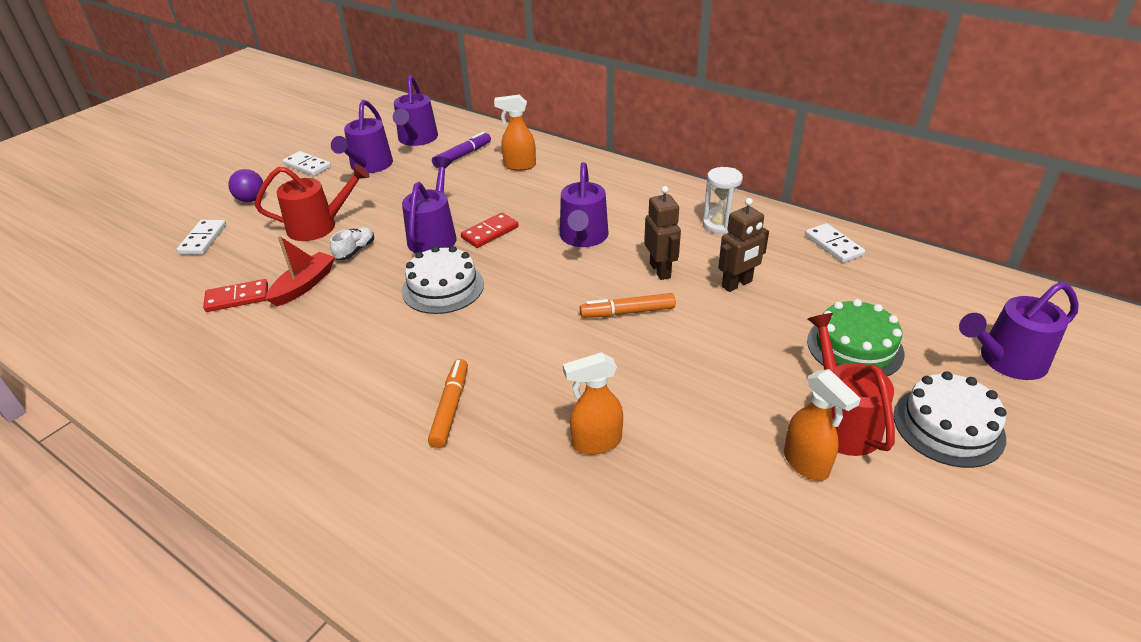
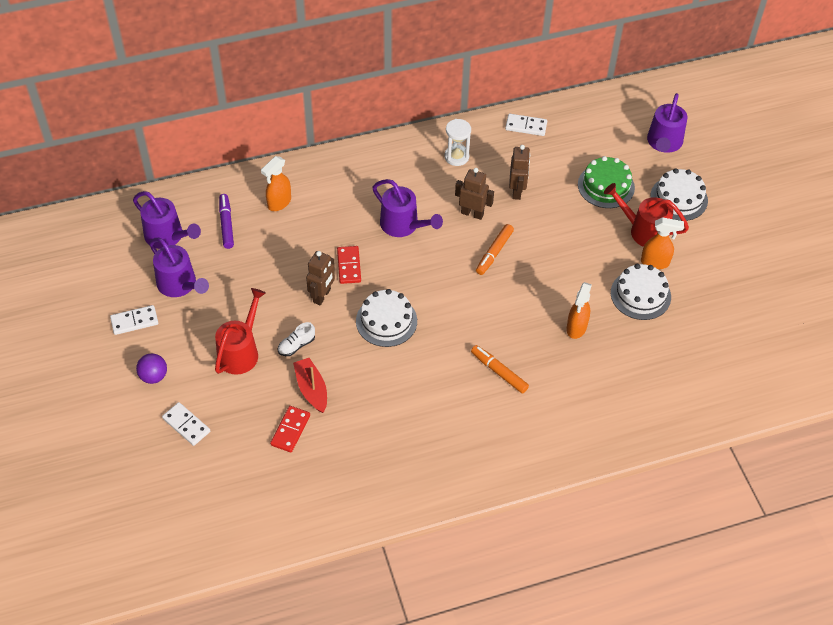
camera: 55 degrees left, 15 degrees up
white shoe [330,227,374,260] -> white shoe turned 105 degrees counterclockwise [278,322,315,356]
purple watering can [402,157,457,253] -> brown robot [306,251,335,305]
none -> white cake [611,264,671,320]

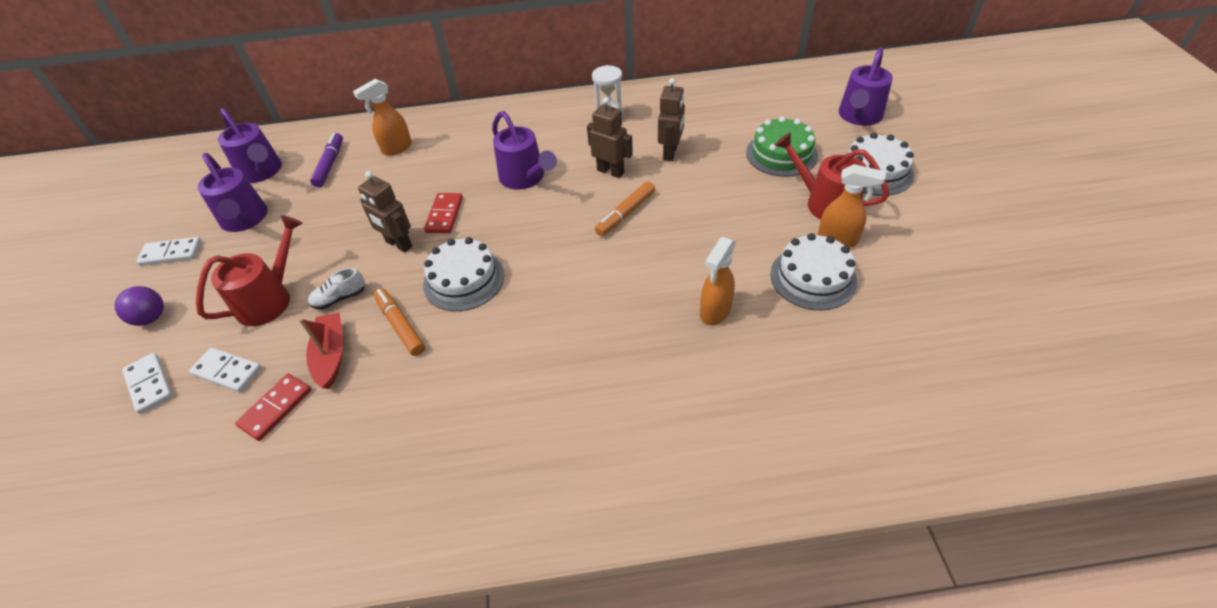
camera: 15 degrees right, 5 degrees down
brown robot [306,251,335,305] -> brown robot turned 90 degrees clockwise [358,171,412,252]
orange marker [471,345,529,393] -> orange marker moved to [374,288,425,356]
white domino [505,114,547,136] -> white domino moved to [189,347,262,392]

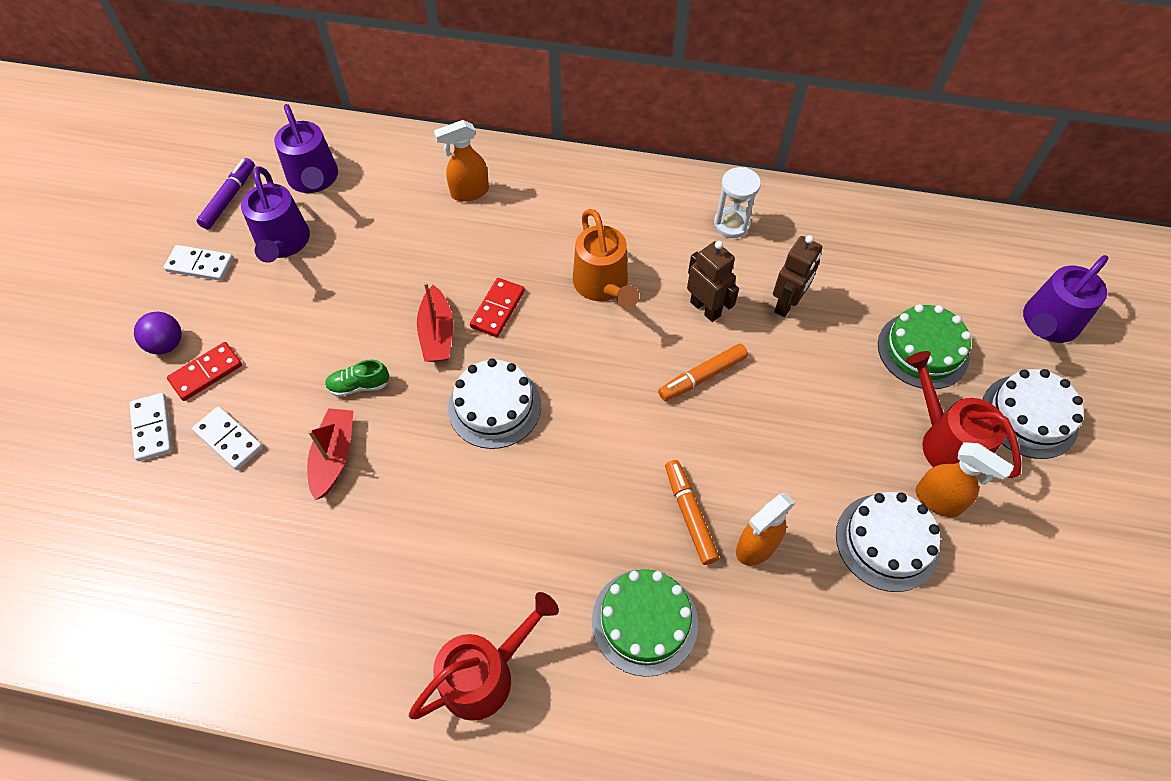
camera: 15 degrees right, 10 degrees up
red watering can [196,215,303,326] -> red watering can moved to [409,592,559,721]
red domino [235,374,311,441] -> red domino moved to [167,342,242,401]
white shoe [308,268,365,310] -> green shoe [325,359,389,397]
purple marker [310,133,343,187] -> purple marker moved to [197,158,255,229]
brown robot [358,171,412,252] -> red boat [417,282,453,362]
orange marker [374,288,425,356] -> orange marker moved to [665,460,719,565]
purple watering can [492,111,557,190] -> orange watering can [573,209,639,309]
none -> green cake [592,569,698,677]

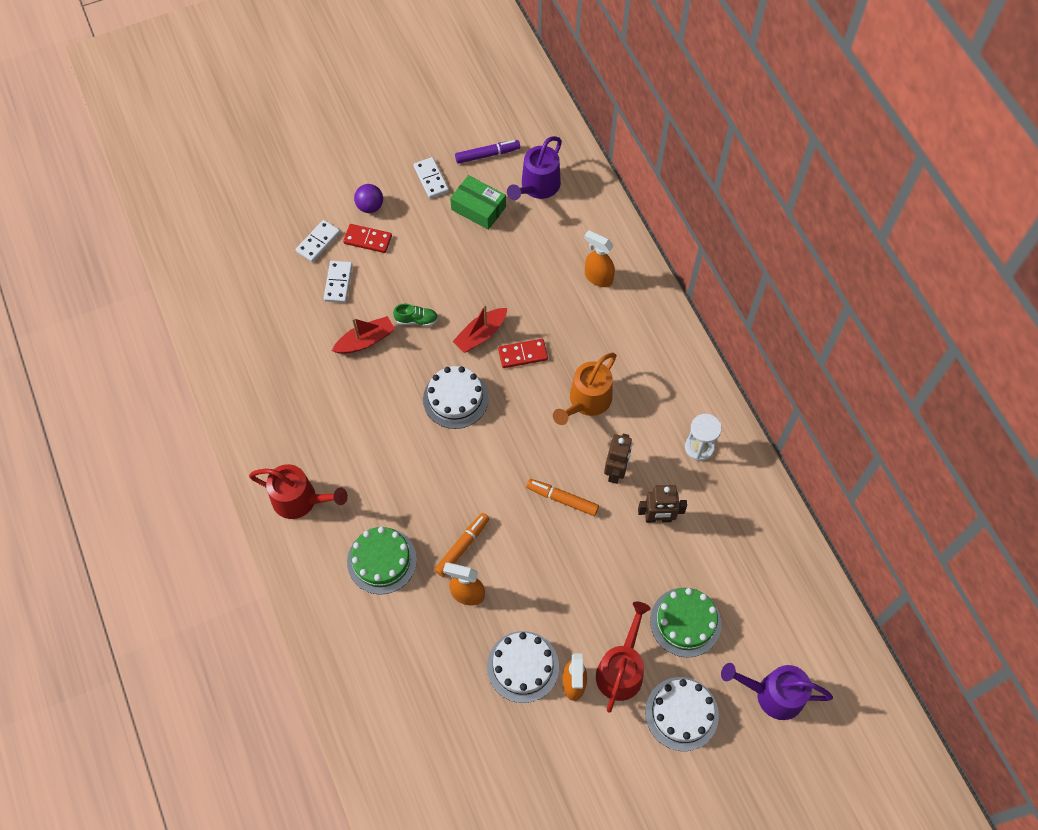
camera: 55 degrees right, 5 degrees up
purple watering can [241,167,310,263] -> green box [450,175,506,230]
green shoe [325,359,389,397] -> green shoe turned 135 degrees clockwise [393,304,438,326]

